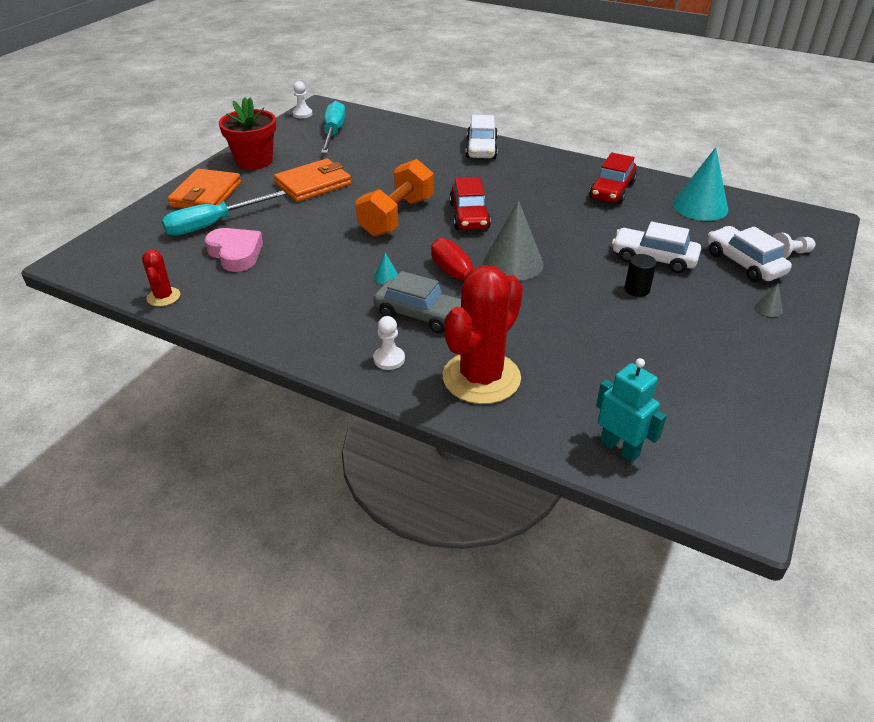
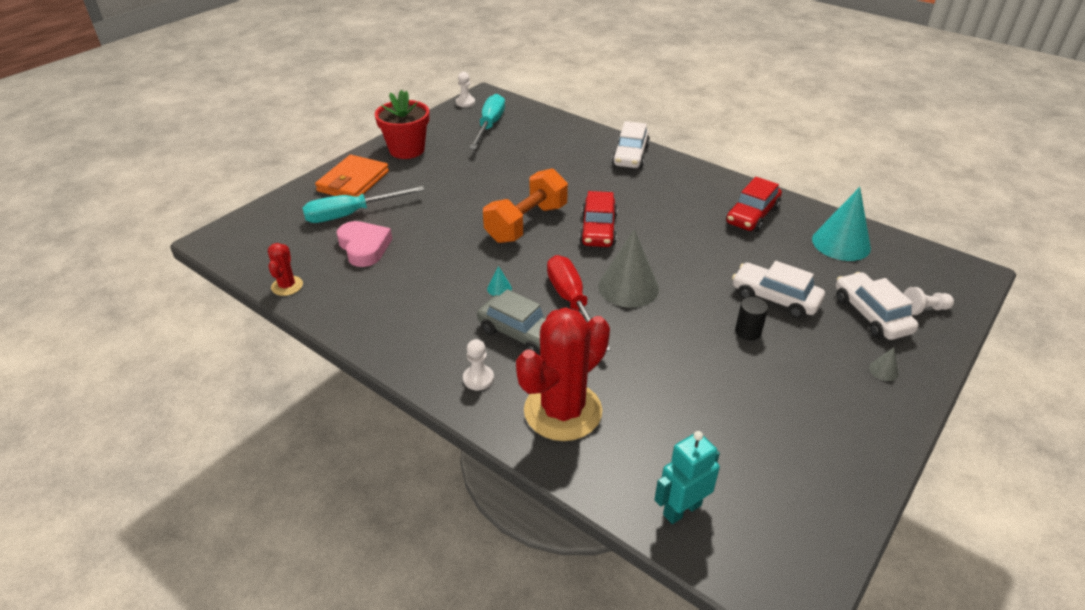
camera: 10 degrees right, 0 degrees up
orange wallet [274,159,351,202] -> none
turquoise robot [596,358,667,462] -> turquoise robot turned 90 degrees counterclockwise [654,431,720,524]

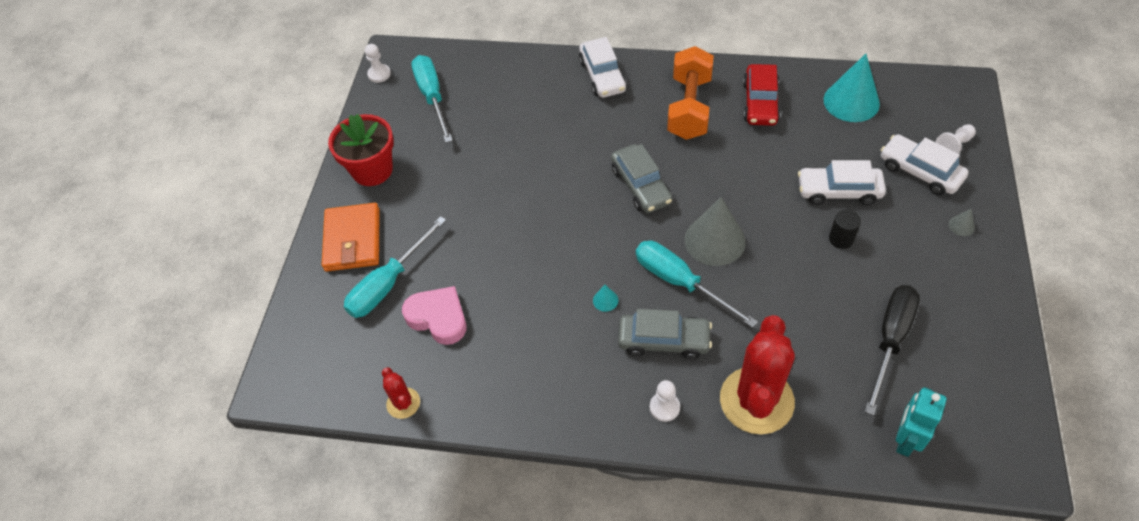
camera: 25 degrees left, 15 degrees up
orange dumbbell [483,168,568,243] -> orange dumbbell moved to [667,46,714,140]
red screwdriver [547,255,611,352] -> turquoise screwdriver [636,241,758,328]
red car [579,191,617,247] -> grey car [611,144,672,213]
none -> black screwdriver [864,285,920,416]

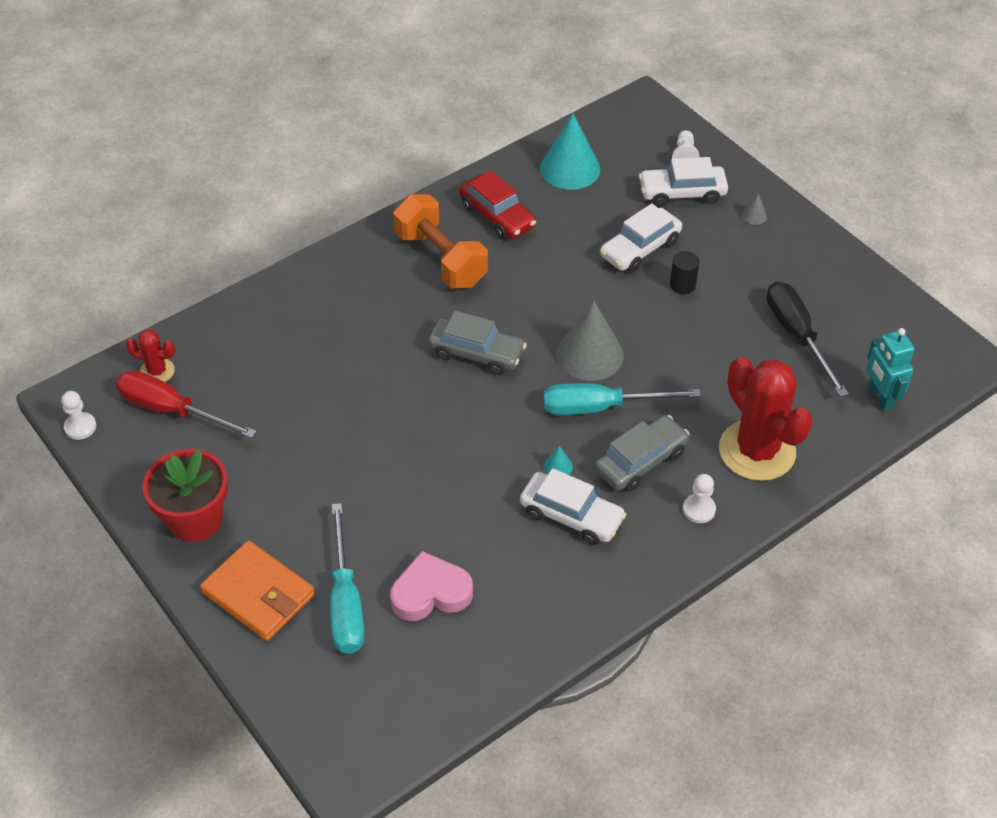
camera: 50 degrees left, 5 degrees down
red cactus [382,368,420,419] -> red cactus moved to [126,330,175,382]
turquoise screwdriver [411,55,453,143] -> red screwdriver [116,370,257,438]
white car [579,37,627,98] -> white car moved to [520,468,626,545]

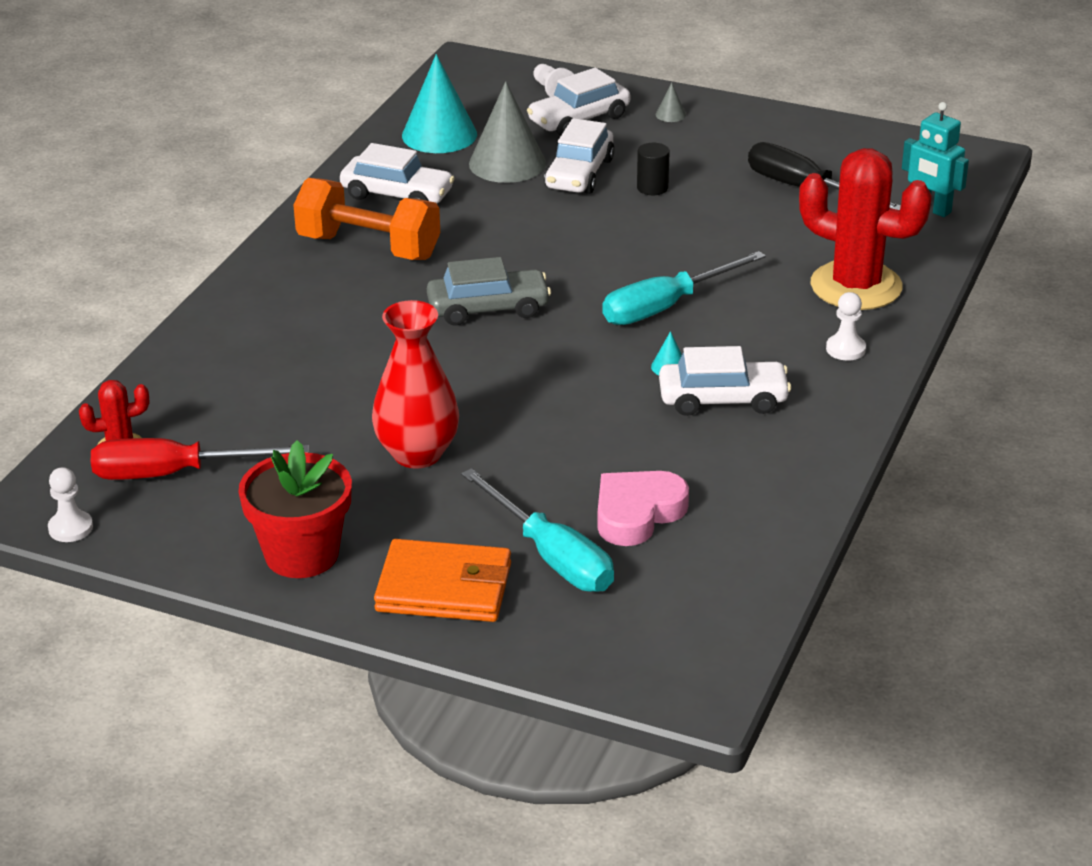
camera: 30 degrees left, 15 degrees down
red car [459,171,536,240] -> white car [340,143,455,204]
grey cone [556,301,624,381] -> grey cone moved to [469,81,546,183]
grey car [595,415,689,492] -> none
none -> red vase [372,300,459,469]

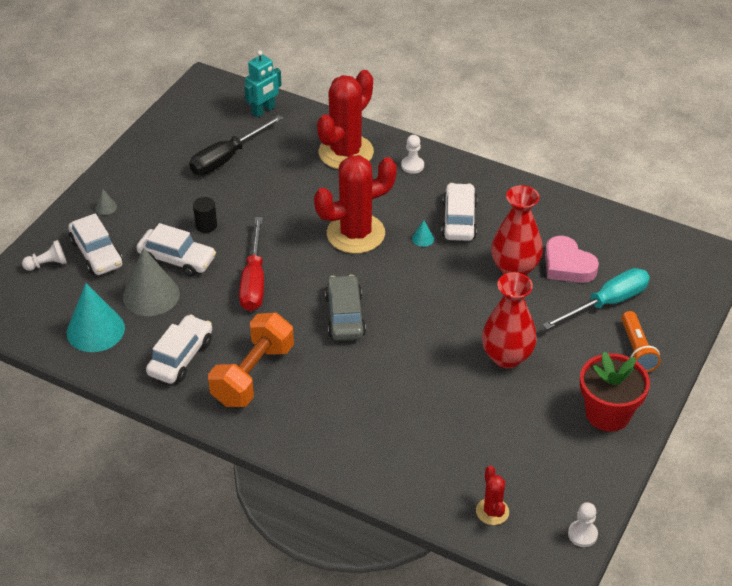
camera: 85 degrees left, 10 degrees up
red screwdriver [91,438,309,480] -> red screwdriver moved to [239,217,264,311]
orange wallet [374,539,511,622] -> orange flashlight [621,311,661,372]
turquoise screwdriver [602,251,766,325] -> red cactus [314,155,397,254]
none -> red vase [491,185,543,275]

